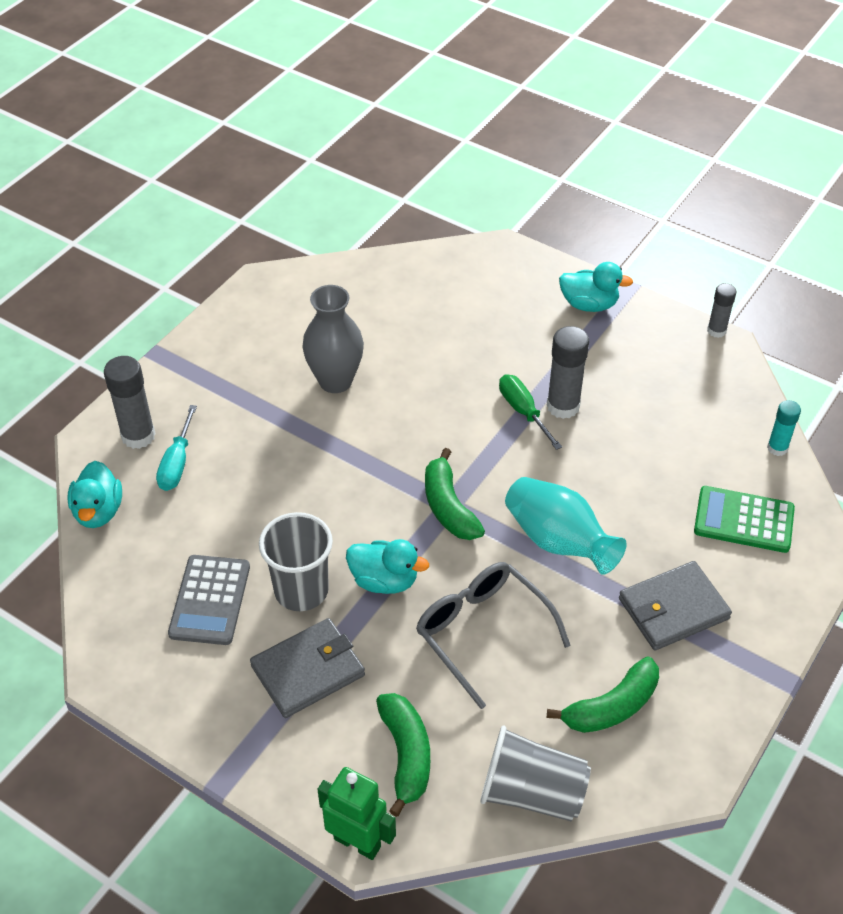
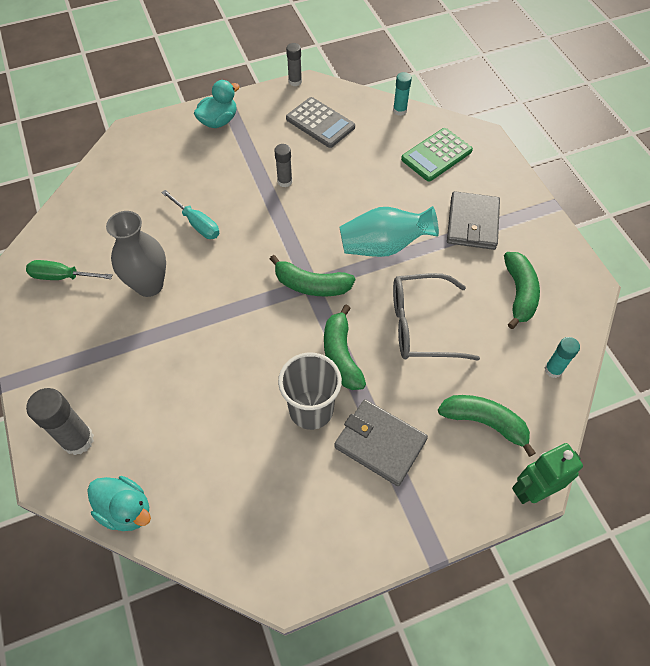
camera: 55 degrees left, 10 degrees up
turquoise screwdriver [156,405,197,491] -> turquoise screwdriver moved to [161,190,220,239]
grey calculator [168,555,250,645] -> grey calculator moved to [286,97,355,148]
grey wallet [250,618,365,718] -> grey wallet turned 60 degrees counterclockwise [334,399,428,486]
turquoise duck [346,539,429,594] -> green banana [324,305,366,390]
grey cup [480,726,591,821] -> turquoise glue stick [545,337,580,378]
green screwdriver [499,374,562,450] -> green screwdriver moved to [26,260,113,280]
grey glue stick [547,326,589,419] -> grey glue stick [274,144,292,187], size x0.61

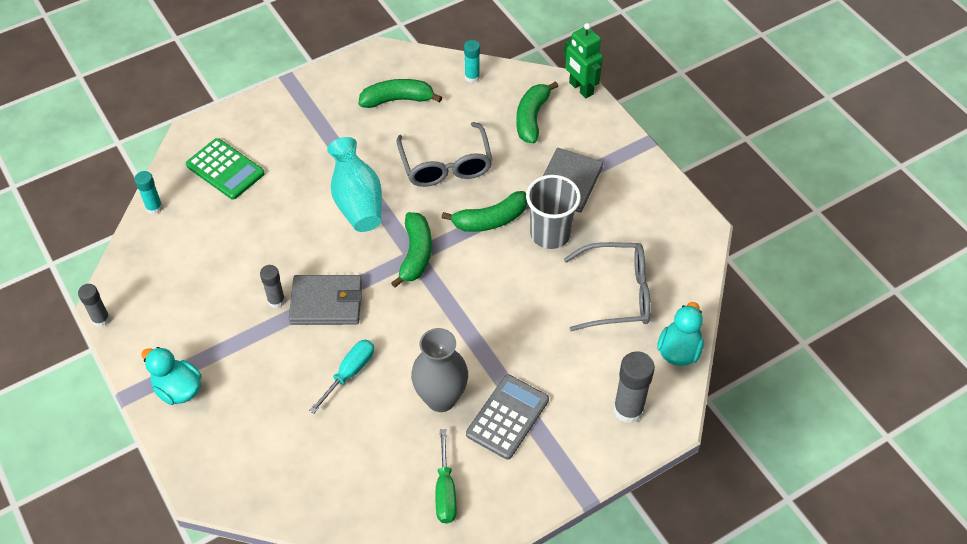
camera: 100 degrees left, 5 degrees down
grey calculator [286,97,355,148] -> grey calculator moved to [466,374,549,460]
grey wallet [447,191,500,250] -> grey wallet moved to [289,275,362,325]
none -> grey glasses [564,242,651,331]

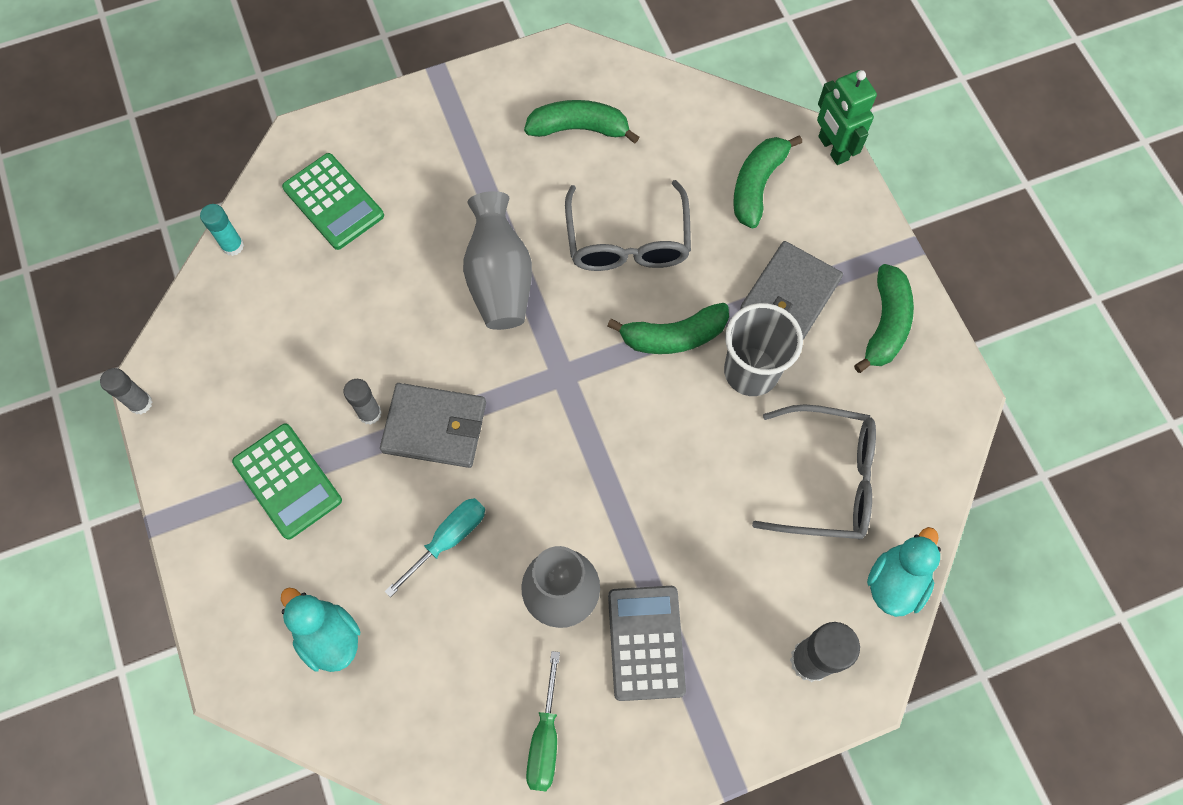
camera: 10 degrees right, 15 degrees up
turquoise duck [141,347,202,405] -> turquoise duck moved to [281,588,361,672]
turquoise vase [327,137,382,232] -> grey vase [463,191,532,330]
green banana [391,212,432,288] -> green banana moved to [854,264,914,373]
turquoise glue stick [464,40,480,83] -> none
grey calculator [466,374,549,460] -> grey calculator turned 45 degrees counterclockwise [608,586,686,701]
none -> green calculator [232,423,342,540]

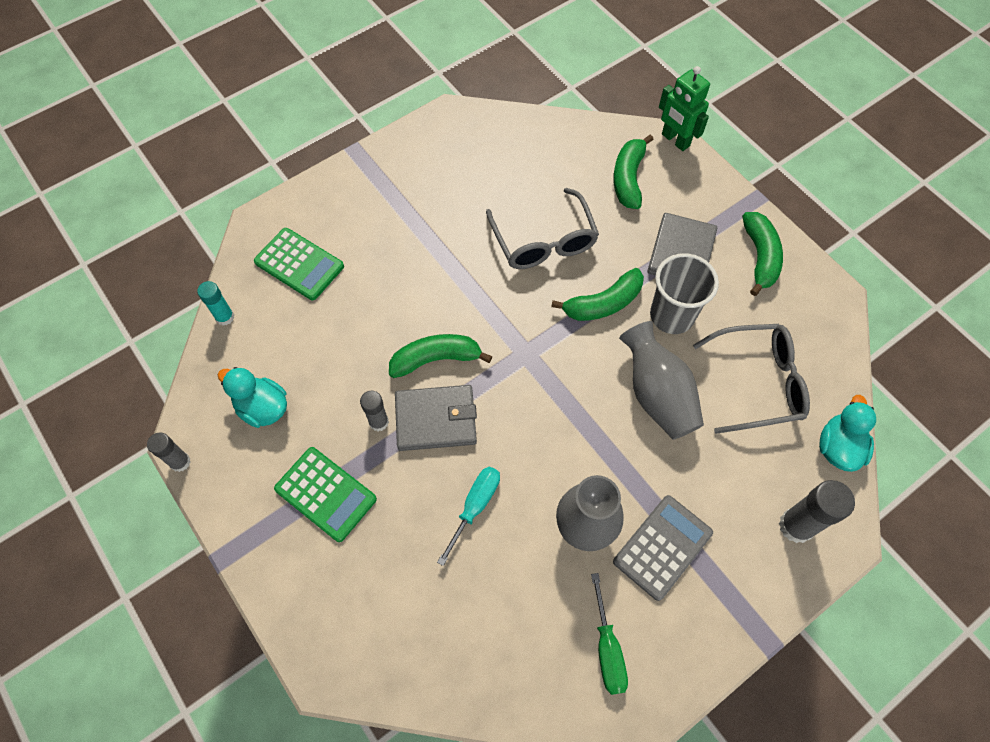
camera: 15 degrees left, 5 degrees down
turquoise duck [281,588,361,672] -> turquoise duck moved to [218,367,287,428]
grey vase [463,191,532,330] -> grey vase moved to [619,321,704,440]
green banana [524,100,639,143] -> green banana moved to [389,334,493,378]
grey calculator [608,586,686,701] -> grey calculator turned 60 degrees clockwise [613,495,713,601]

